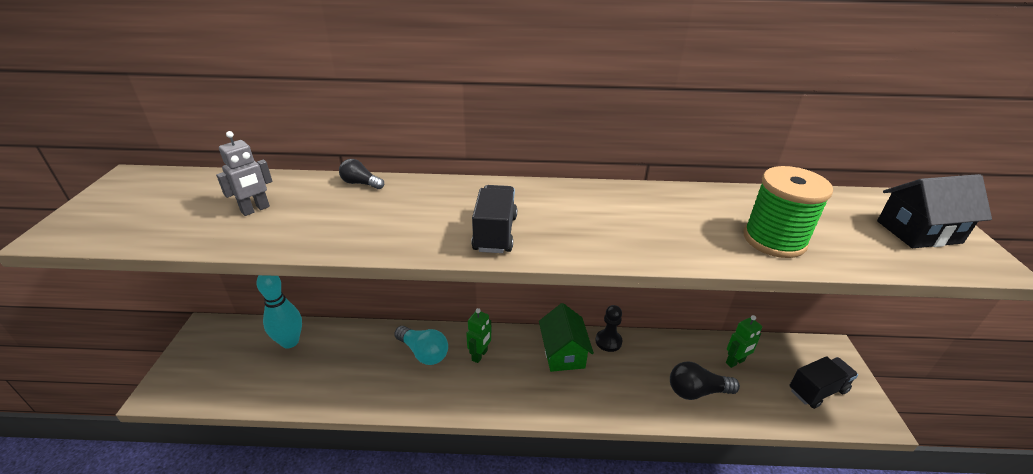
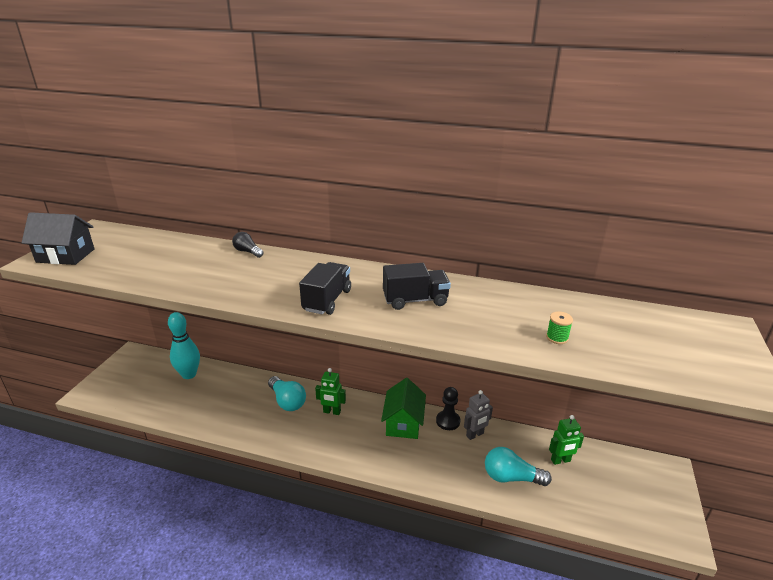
camera: 15 degrees right, 5 degrees down
grey robot [216,131,273,216] -> grey robot moved to [464,390,493,440]
green robot [466,308,491,363] -> green robot turned 60 degrees clockwise [315,368,346,415]
black light bulb [670,361,740,400] -> turquoise light bulb [485,447,552,486]
green spool [744,166,833,258] -> green spool [546,312,573,344], size x0.42
black truck [789,356,858,409] -> black truck moved to [383,263,451,310]
black house [877,174,992,248] -> black house moved to [22,212,95,265]

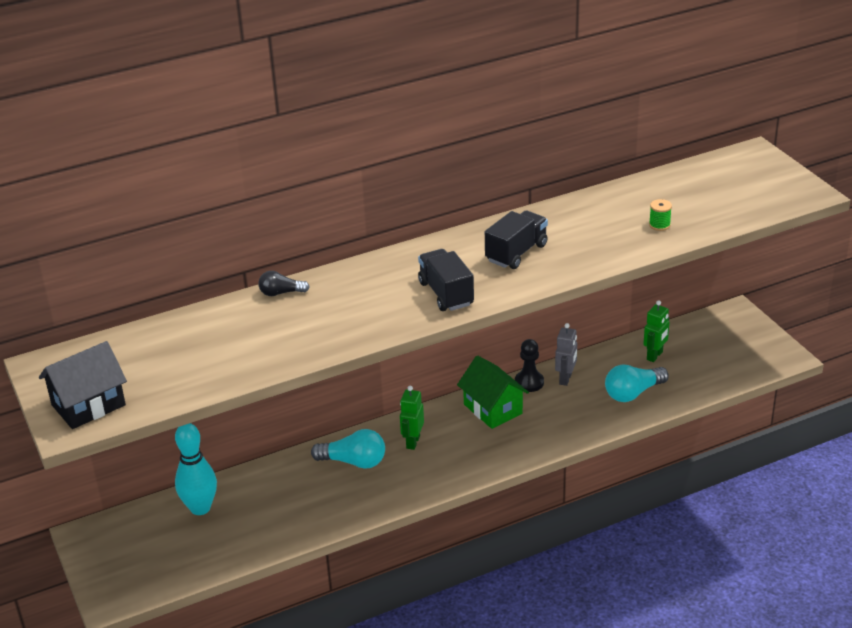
camera: 40 degrees left, 5 degrees up
green robot [315,368,346,415] -> green robot turned 135 degrees clockwise [400,386,424,450]

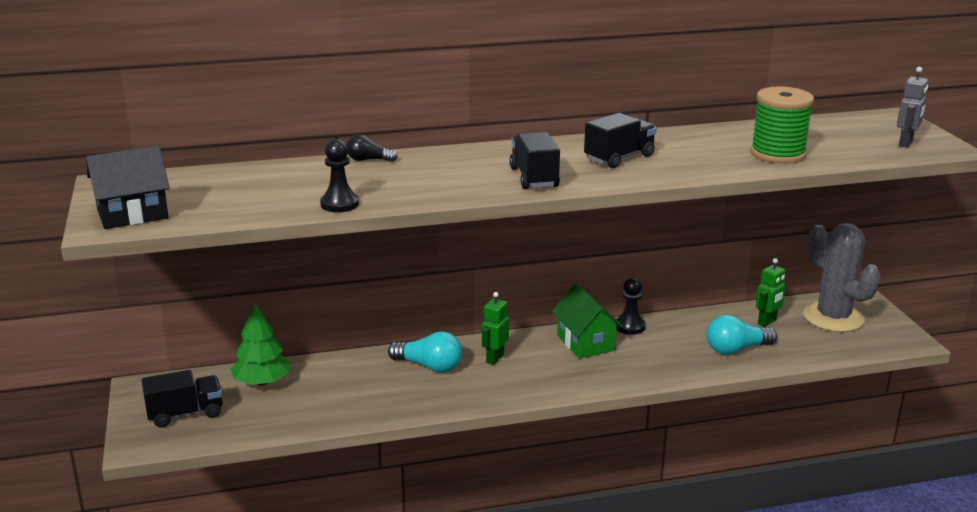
camera: 10 degrees right, 10 degrees down
turquoise bowling pin [175,423,217,515] -> green tree [230,303,291,386]
grey robot [555,323,577,386] -> grey robot moved to [897,67,928,148]
green spool [649,199,672,231] -> green spool [750,87,814,164], size x2.40
none -> black truck [141,370,223,428]
none -> black pawn [320,139,359,212]
none -> grey cactus [803,223,880,332]

